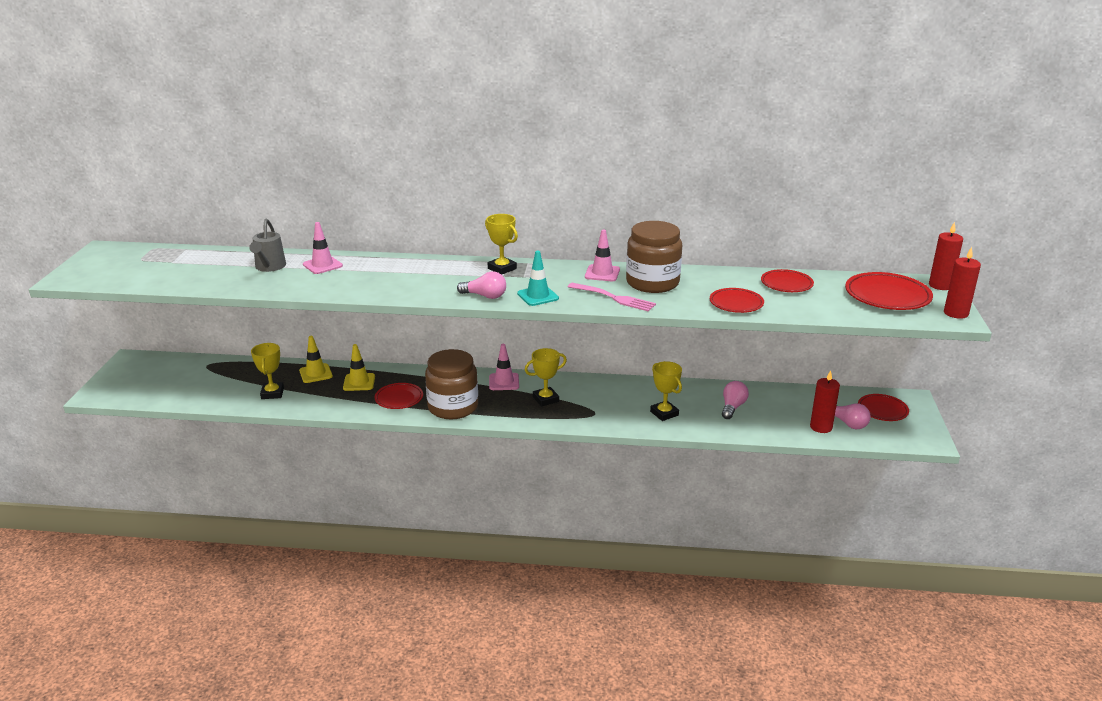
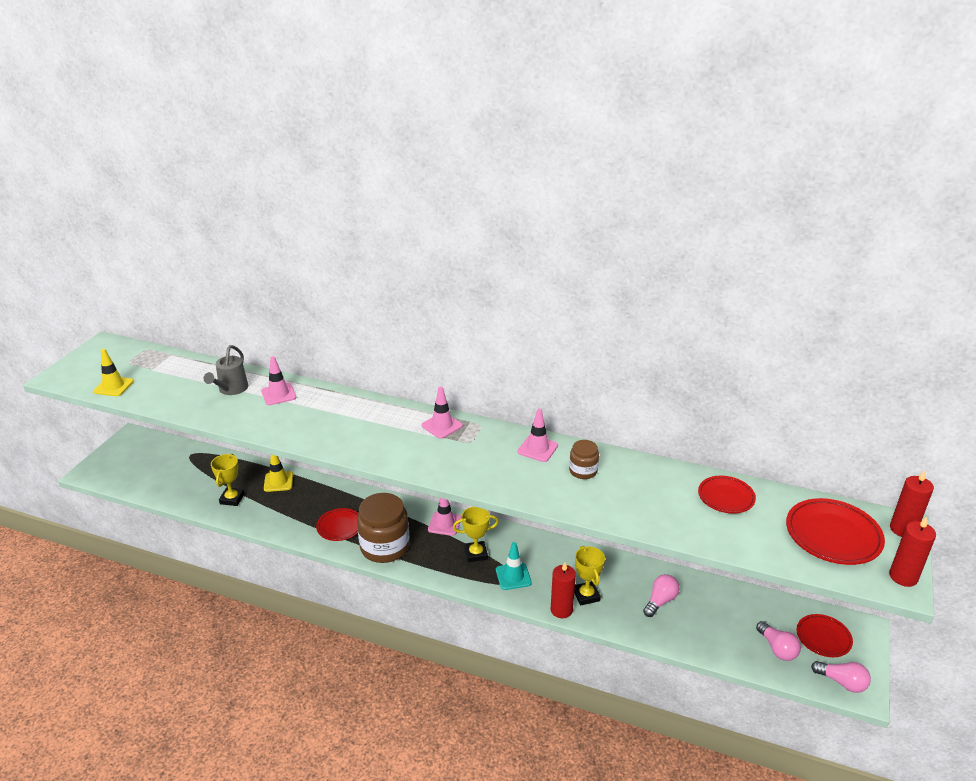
camera: 15 degrees right, 5 degrees up
yellow traffic cone [343,344,375,391] -> yellow traffic cone moved to [93,349,134,396]
pink light bulb [457,271,506,299] -> pink light bulb moved to [811,661,871,693]
yellow trophy [485,214,518,275] -> pink traffic cone [421,386,463,439]
turquoise traffic cone [517,251,559,306] -> turquoise traffic cone moved to [496,542,532,590]
pink fork [568,283,656,312] -> none
brown jar [626,221,682,293] -> brown jar [569,440,599,479], size x0.51
red plate [710,288,764,313] -> none
red candle [810,370,840,433] -> red candle moved to [550,562,576,618]

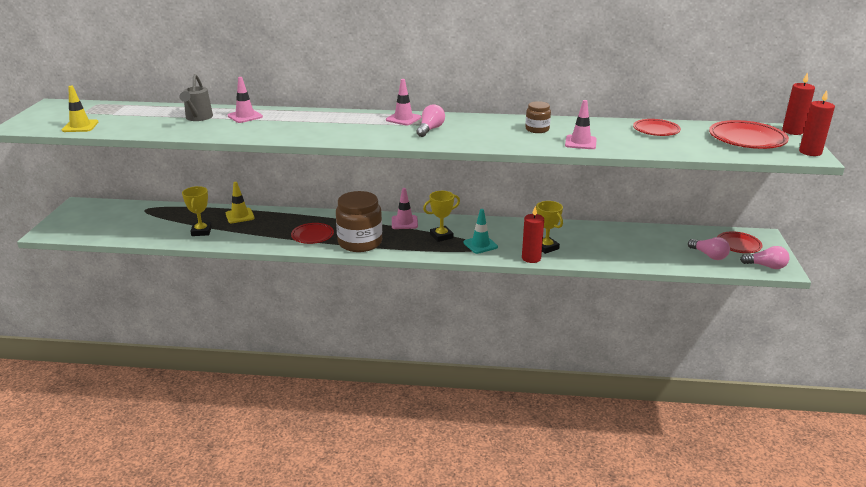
camera: 15 degrees left, 5 degrees down
pink traffic cone [517,409,558,462] -> pink traffic cone moved to [565,100,597,149]
pink light bulb [643,574,680,617] -> pink light bulb moved to [417,104,445,137]

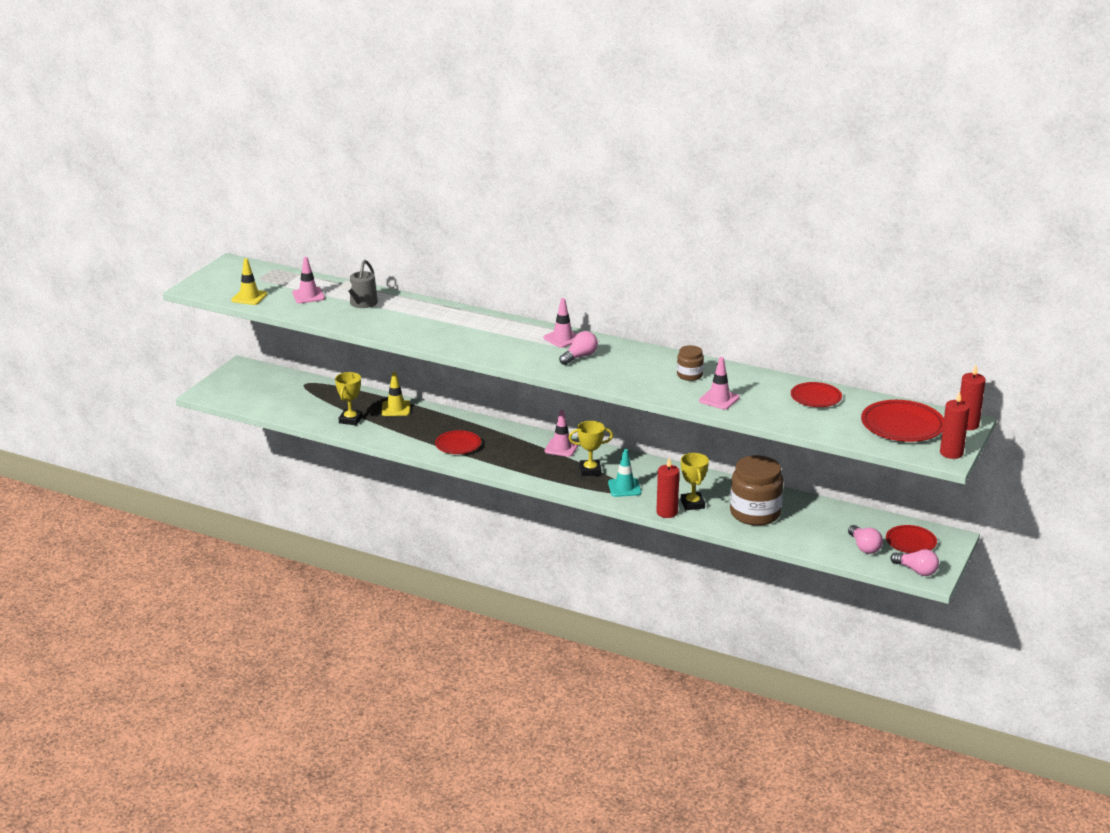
camera: 20 degrees right, 0 degrees up
pink traffic cone [228,77,263,123] -> pink traffic cone moved to [292,257,325,304]
brown jar [336,191,382,252] -> brown jar moved to [730,455,784,526]

